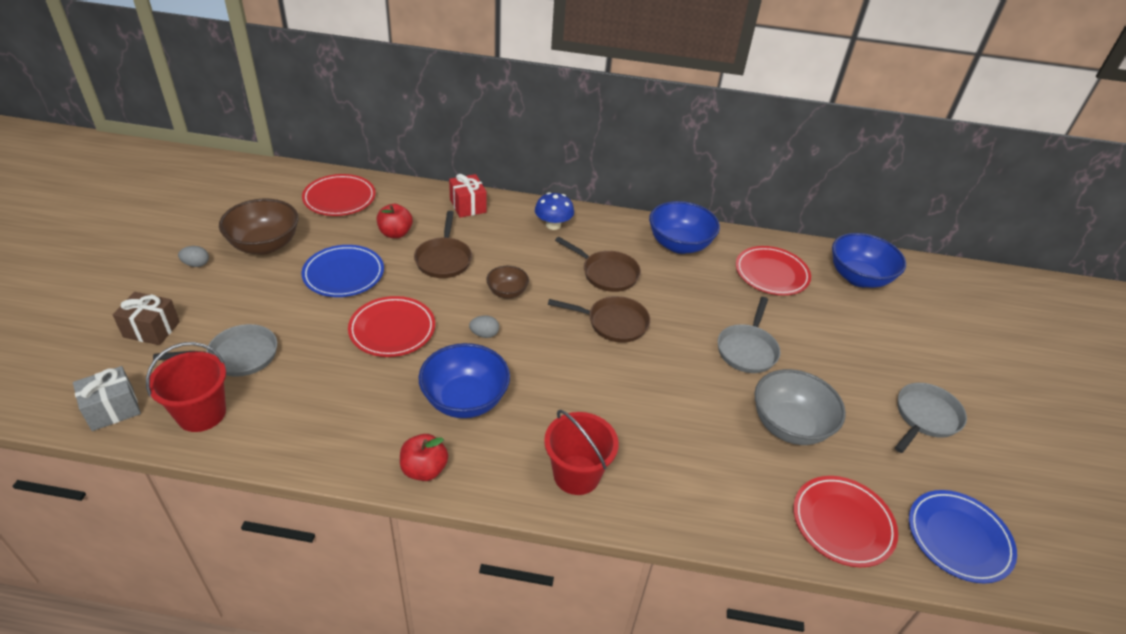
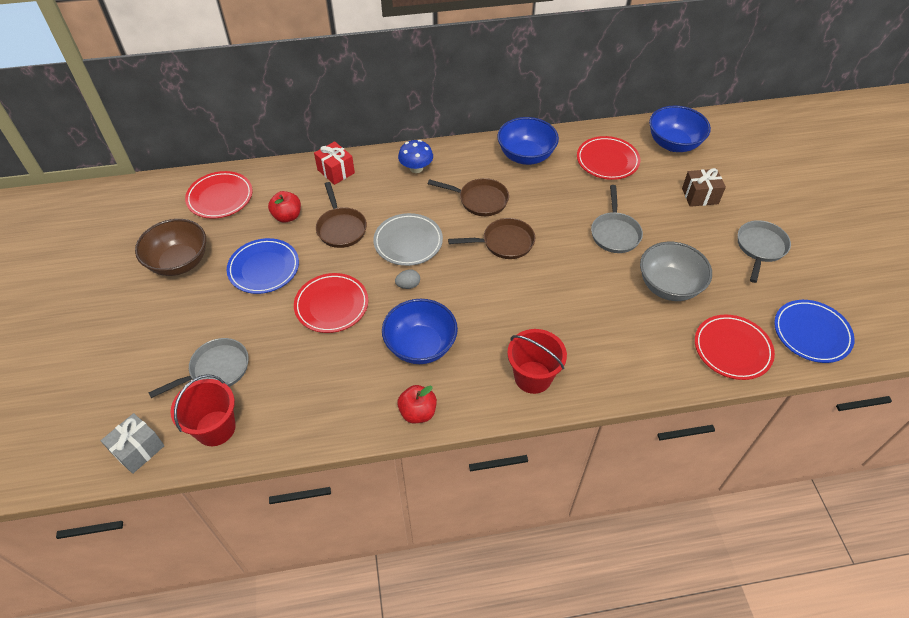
camera: 15 degrees left, 10 degrees up
brown gift [113,292,180,345] -> brown gift moved to [682,168,726,207]
grey egg [178,246,209,267] -> none
brown bowl [486,266,529,298] -> grey plate [373,213,443,266]

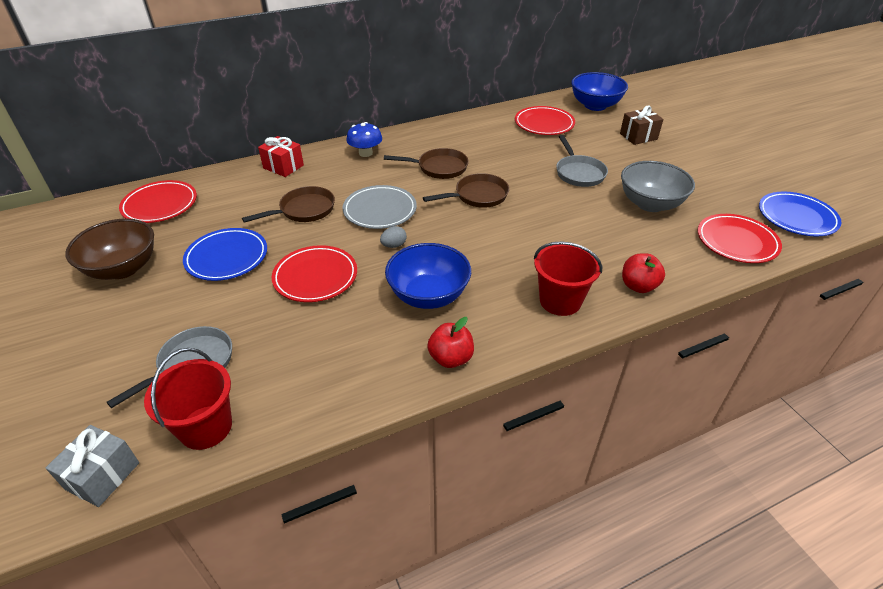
camera: 15 degrees left, 10 degrees down
red apple [268,191,301,223] -> red apple moved to [622,253,665,293]
brown pan [316,182,367,248] -> brown pan turned 90 degrees counterclockwise [242,186,335,223]
blue bowl [497,117,559,165] -> none
grey pan [738,220,791,283] -> none

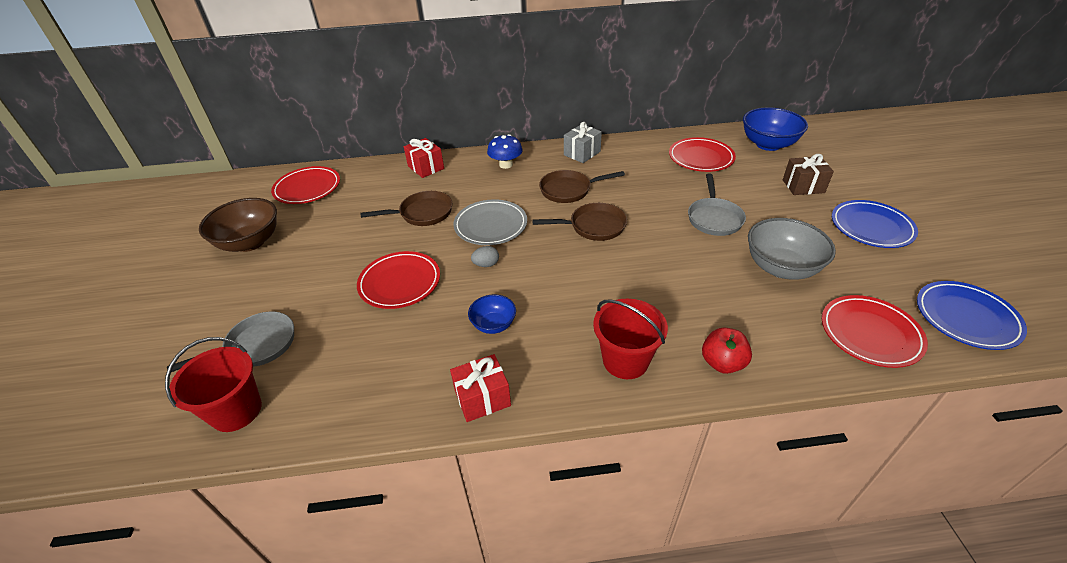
camera: 20 degrees right, 0 degrees up
grey gift [46,425,139,507] -> grey gift moved to [564,122,602,163]
blue plate [183,228,267,281] -> blue plate moved to [832,200,918,248]
brown pan [384,148,469,179] -> brown pan turned 150 degrees clockwise [539,170,625,203]
blue bowl [385,243,471,309] -> blue bowl [468,294,516,334], size x0.55
red apple [427,317,474,368] -> red gift [450,354,511,422]

